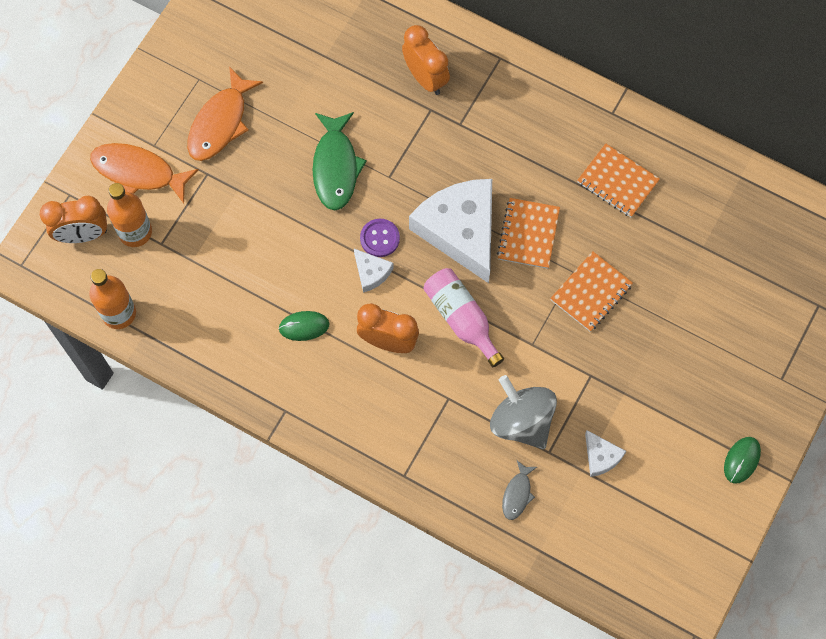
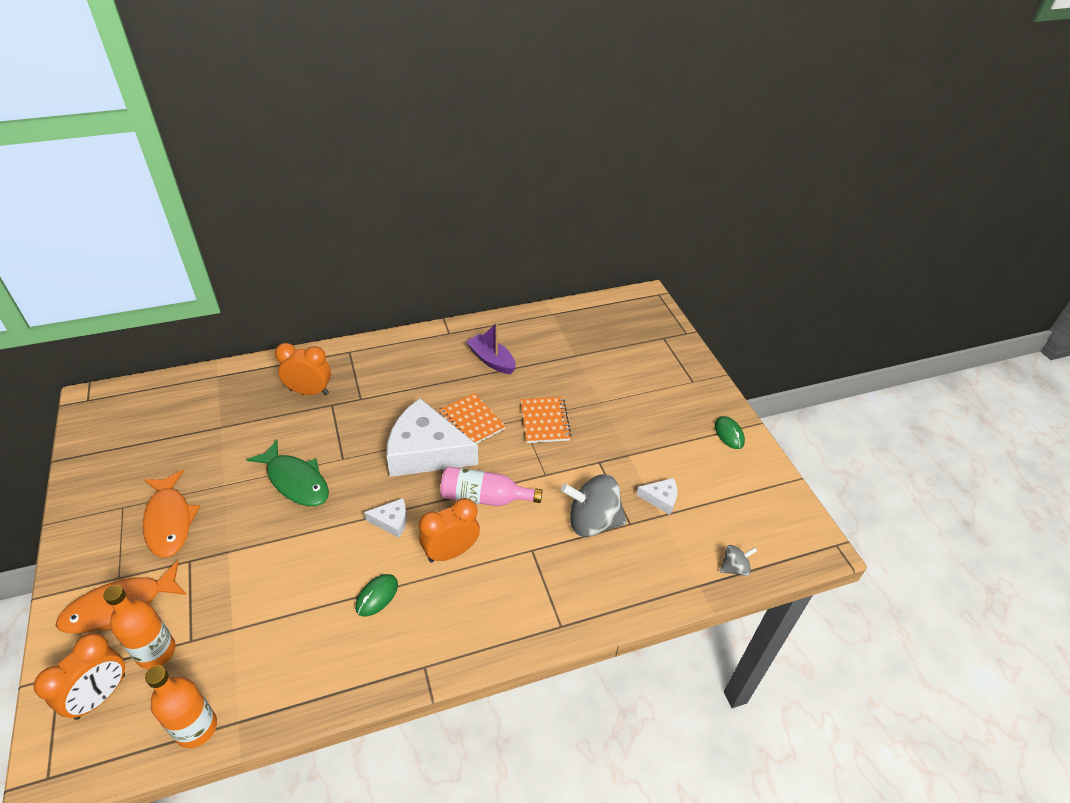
camera: 50 degrees left, 25 degrees down
purple button [360,219,400,257] -> none
grey fish [502,460,537,520] -> none
orange notebook [577,143,660,217] -> purple boat [466,322,516,374]
none -> grey spinning top [720,545,757,576]

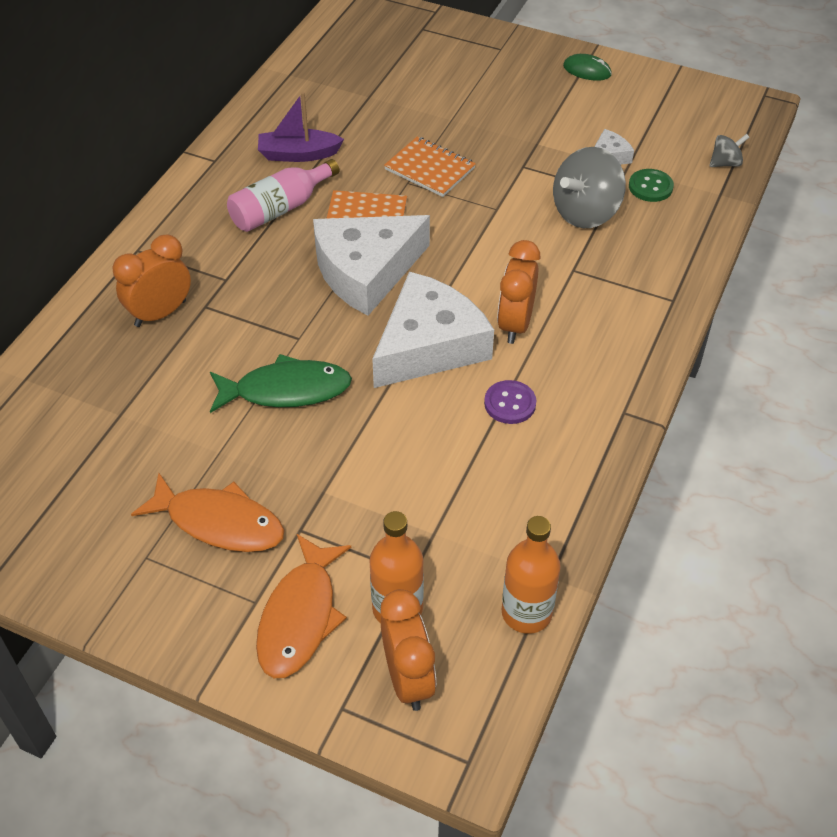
camera: 45 degrees left, 5 degrees up
green mouse [355,574,398,617] -> purple button [484,380,536,424]
white cheese [364,498,407,538] -> white cheese [372,272,494,388], size x2.32
pink bottle [440,466,543,506] -> pink bottle moved to [227,159,339,232]
grey spinning top [720,545,757,576] -> grey spinning top turned 45 degrees clockwise [709,134,750,167]
none -> green button [629,169,674,202]

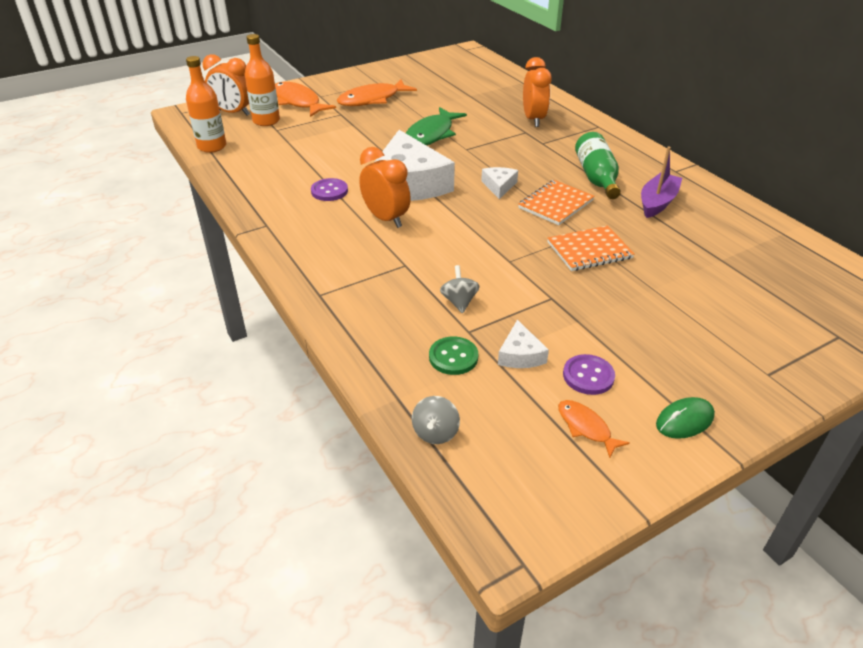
camera: 125 degrees right, 10 degrees down
pink bottle [227,159,339,232] -> green bottle [575,132,621,199]
white cheese [313,215,430,316] -> white cheese [481,167,518,199], size x0.43
grey spinning top [553,147,626,228] -> grey spinning top [440,265,480,313], size x0.50
none -> orange fish [558,400,630,458]
none -> purple button [563,354,615,395]

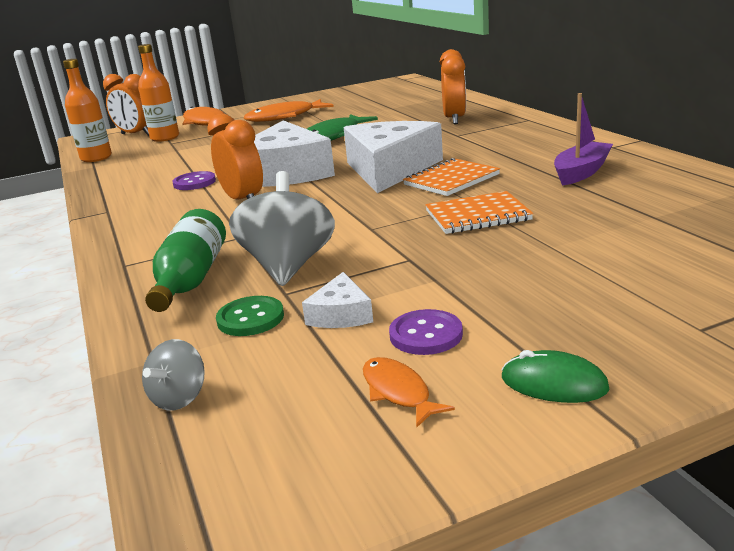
camera: 10 degrees right, 15 degrees down
grey spinning top [440,265,480,313] -> grey spinning top [229,171,335,286], size x2.01
white cheese [481,167,518,199] -> white cheese [344,121,443,193], size x2.32
green bottle [575,132,621,199] -> green bottle moved to [145,209,226,312]
green mouse [656,397,715,439] -> green mouse turned 45 degrees clockwise [501,350,610,403]

